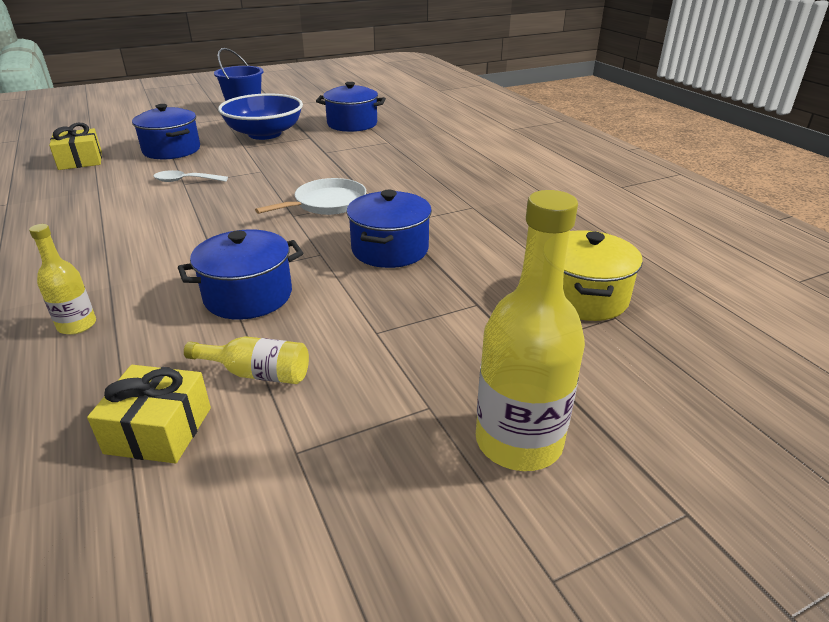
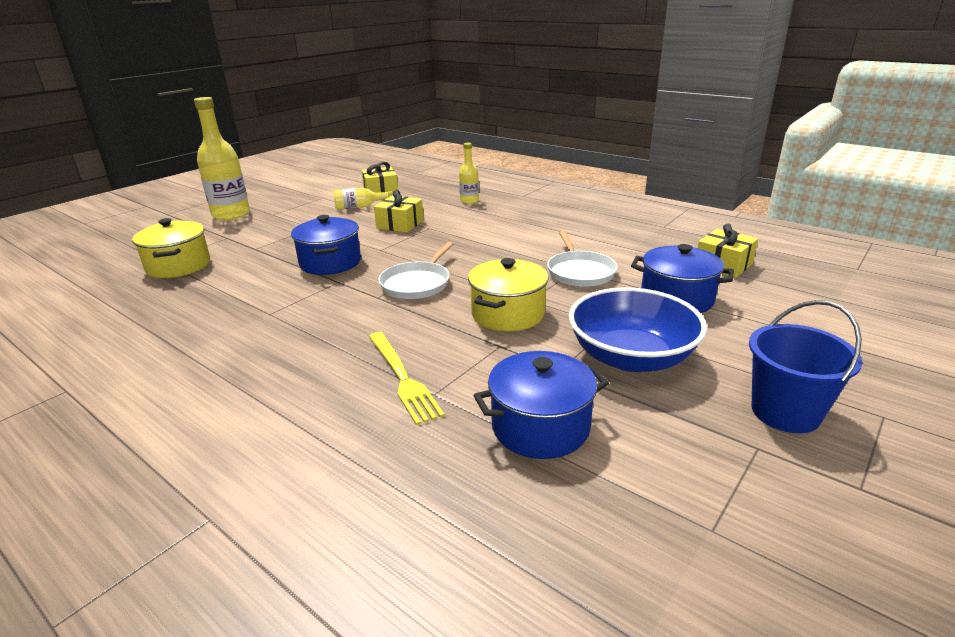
camera: 155 degrees right, 5 degrees down
white spoon [153,170,228,182] -> white pan [547,231,618,287]
blue pot [178,229,303,320] -> yellow gift [374,190,424,233]
none -> yellow fork [369,332,445,425]
none -> yellow pot [468,258,549,332]

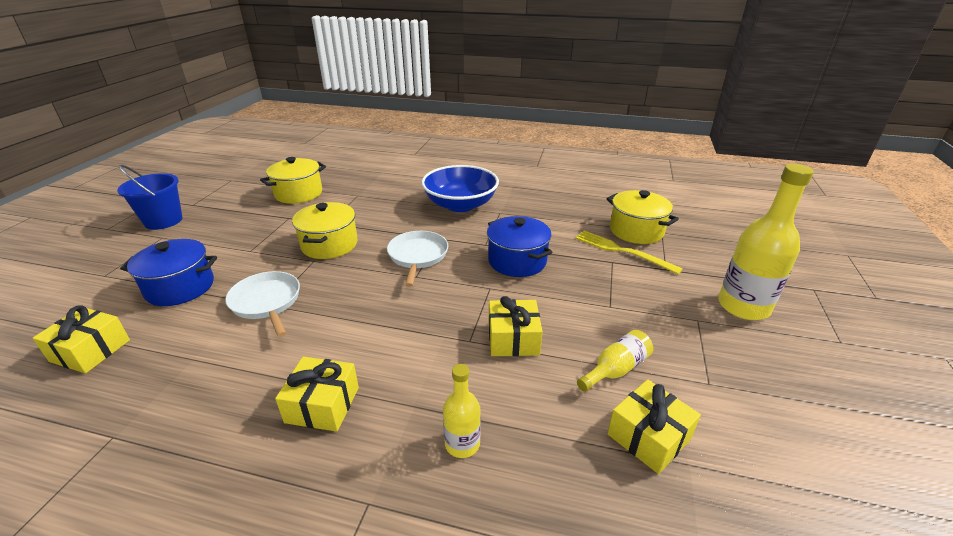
camera: 155 degrees right, 5 degrees up
yellow fork [369,332,445,425] -> yellow fork moved to [575,231,683,275]
blue pot [474,351,609,459] -> yellow pot [260,157,326,204]
blue bowl [569,288,707,372] -> blue bowl moved to [421,165,499,212]
none -> yellow gift [275,357,359,432]

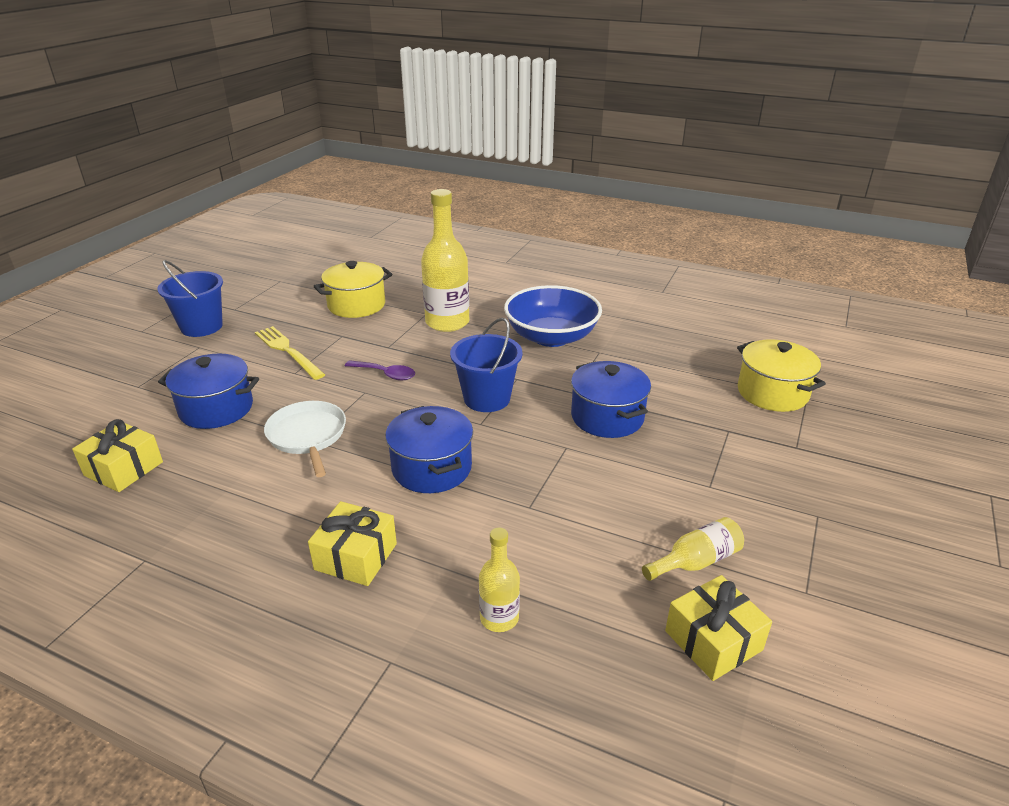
camera: 10 degrees right, 0 degrees up
yellow pot [292,202,358,259] -> purple spoon [345,360,415,381]
white pan [387,231,448,287] -> blue bucket [450,318,523,412]
yellow gift [488,296,543,356] -> none
yellow fork [575,231,683,275] -> yellow fork moved to [255,326,325,380]
yellow bottle [718,164,814,320] -> yellow bottle moved to [421,189,469,332]
none -> blue pot [385,406,473,493]

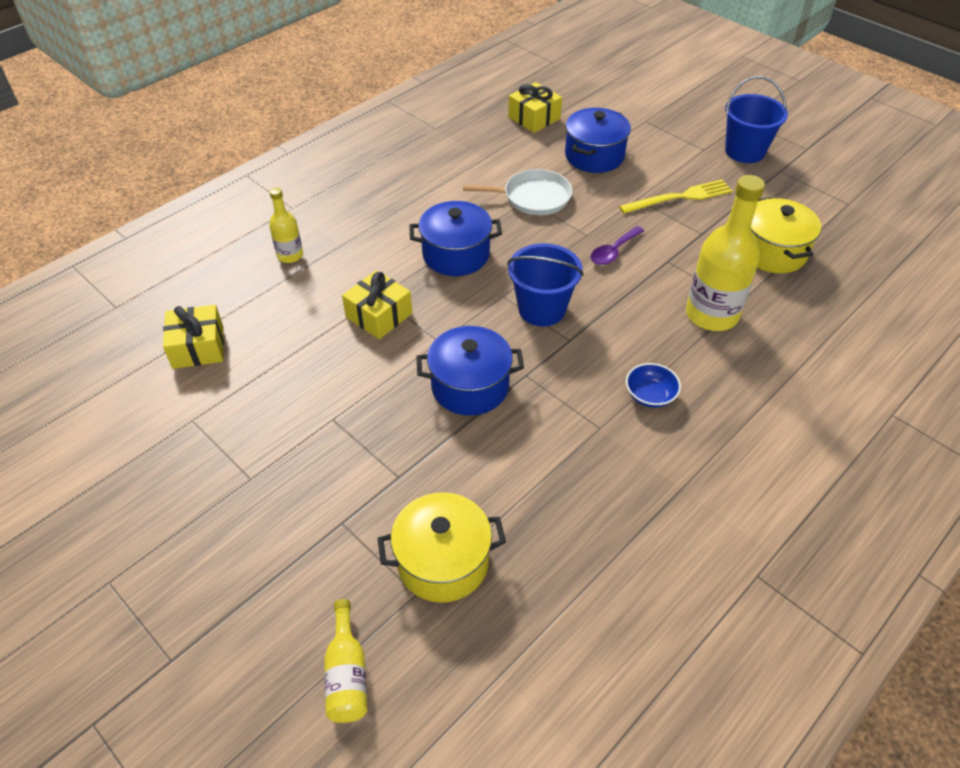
camera: 110 degrees right, 15 degrees up
yellow gift [308,501,397,586] -> yellow gift moved to [342,270,412,339]
blue bowl [504,285,602,347] -> blue bowl [626,363,681,408], size x0.45
yellow bottle [642,517,744,581] -> yellow bottle moved to [324,599,367,723]

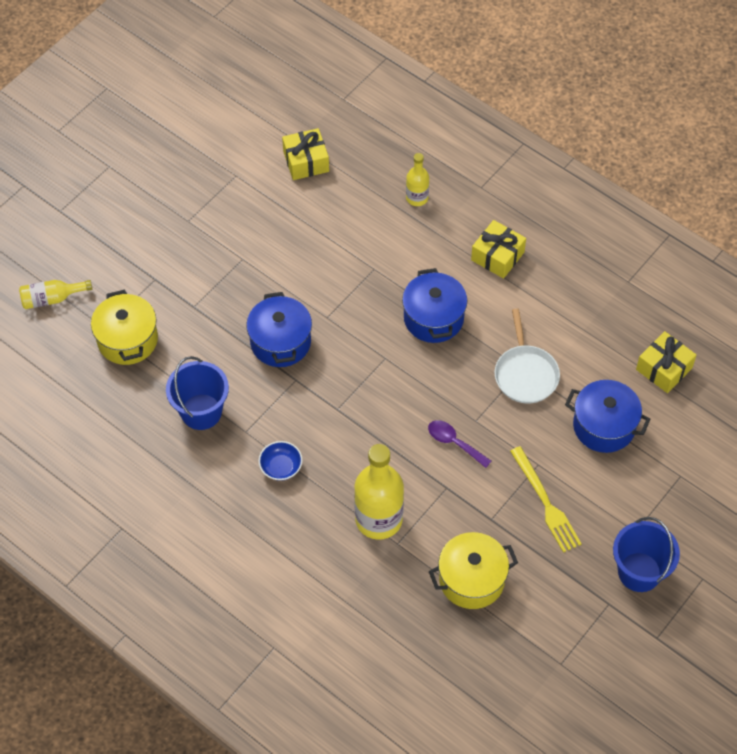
camera: 85 degrees right, 10 degrees up
yellow gift [342,270,412,339] -> yellow gift moved to [471,220,526,279]
blue bucket [507,243,584,326] -> blue bucket moved to [166,356,229,430]

